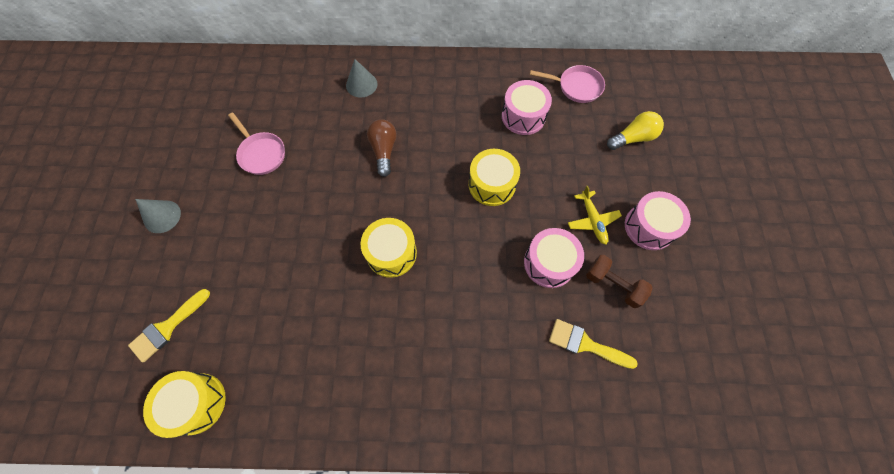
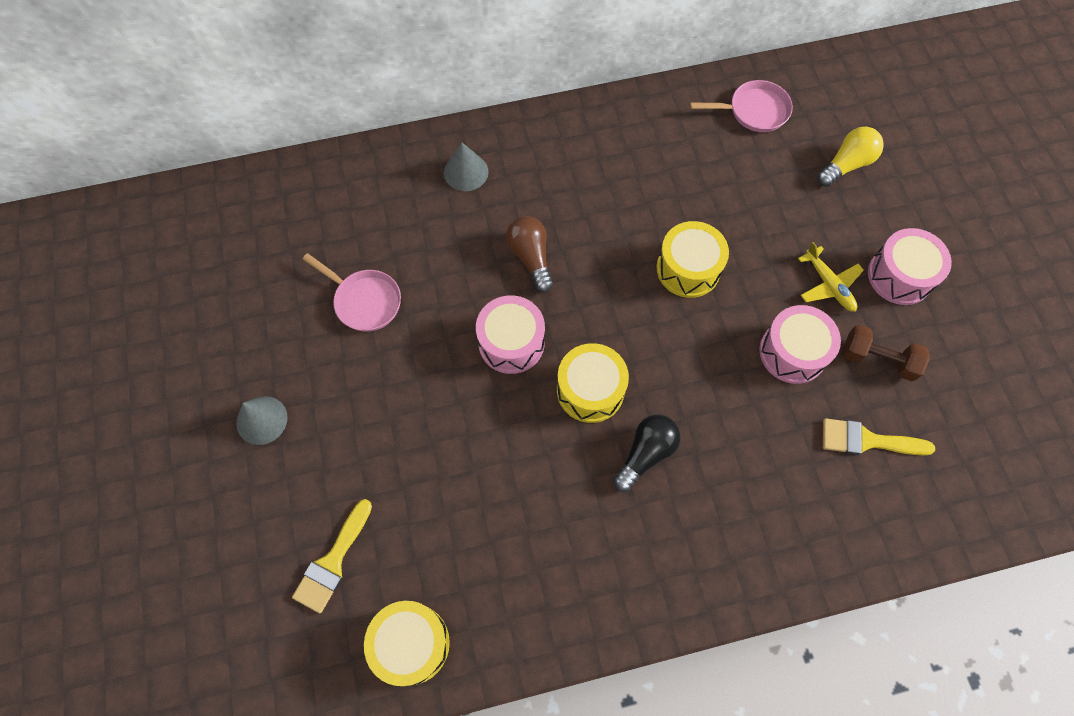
camera: 15 degrees left, 0 degrees up
pink drum [502,80,552,135] -> pink drum moved to [476,295,545,374]
none -> black light bulb [613,415,681,492]

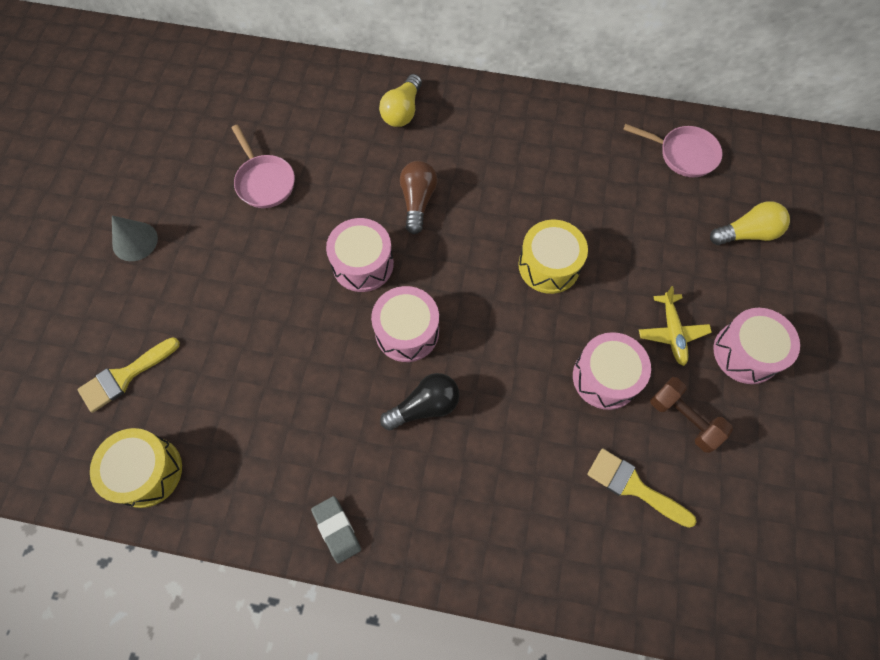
camera: 25 degrees right, 0 degrees up
grey cone [444,142,489,191] -> yellow light bulb [379,74,422,127]
yellow drum [557,343,629,423] -> pink drum [371,286,439,362]
none -> grey eraser [311,496,361,564]

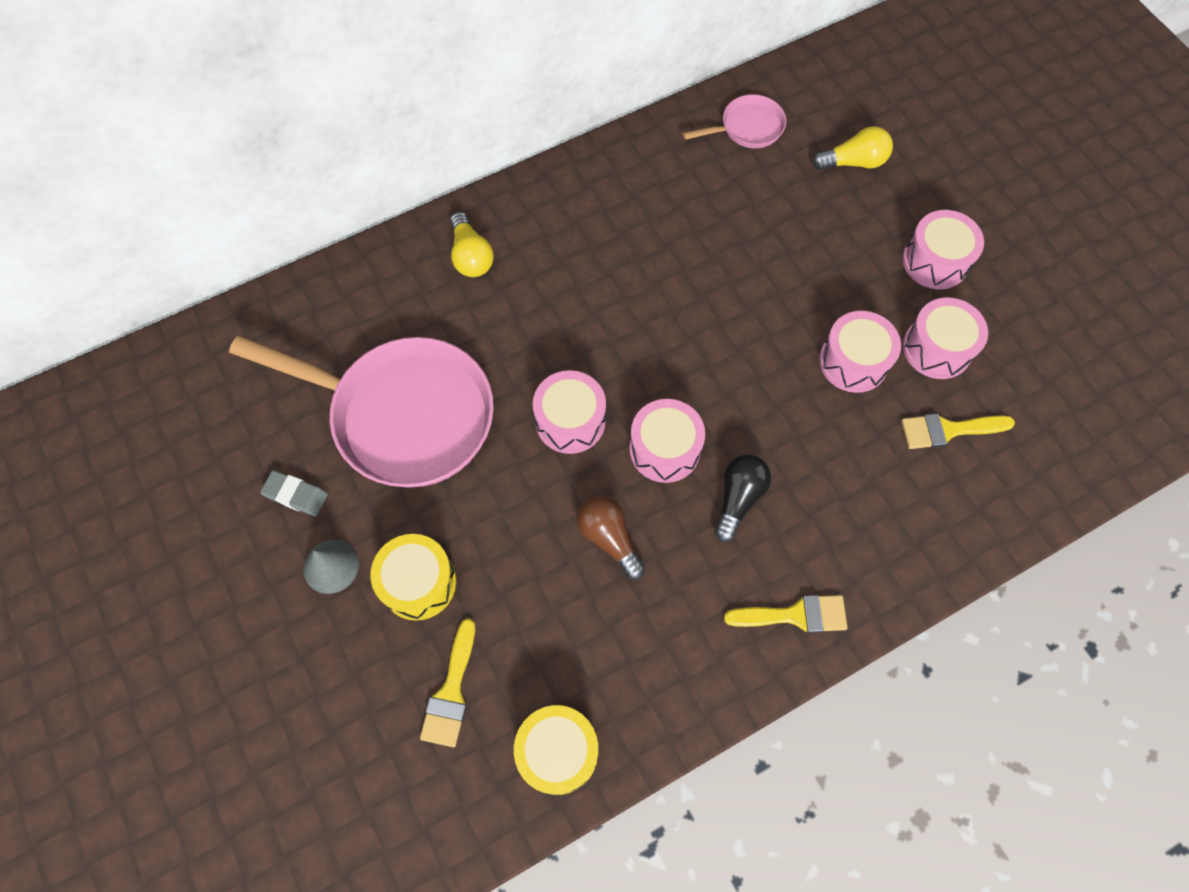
camera: 40 degrees left, 0 degrees up
pink pan [232,125,295,208] -> pink pan [229,336,494,488], size x2.21
grey eraser [311,496,361,564] -> grey eraser moved to [260,470,328,516]
brown light bulb [400,161,438,234] -> brown light bulb moved to [577,496,645,580]
yellow drum [519,220,588,294] -> yellow drum moved to [370,534,456,621]
yellow plane [639,286,712,366] -> none
brown dumbbell [650,377,733,453] -> pink drum [903,298,988,379]
yellow light bulb [710,202,790,245] -> yellow light bulb turned 45 degrees clockwise [812,126,893,170]
none -> yellow brush [724,595,848,633]

